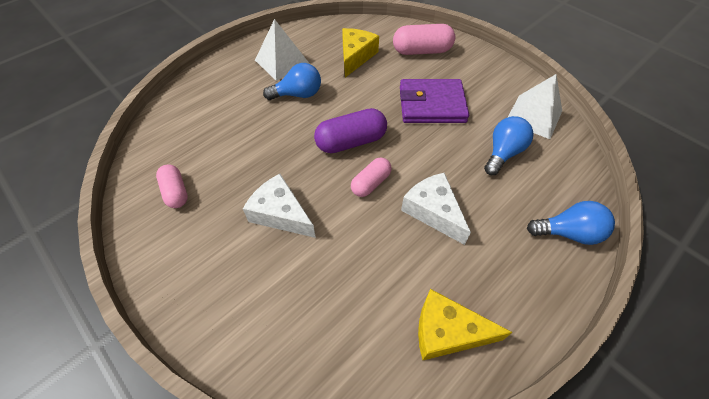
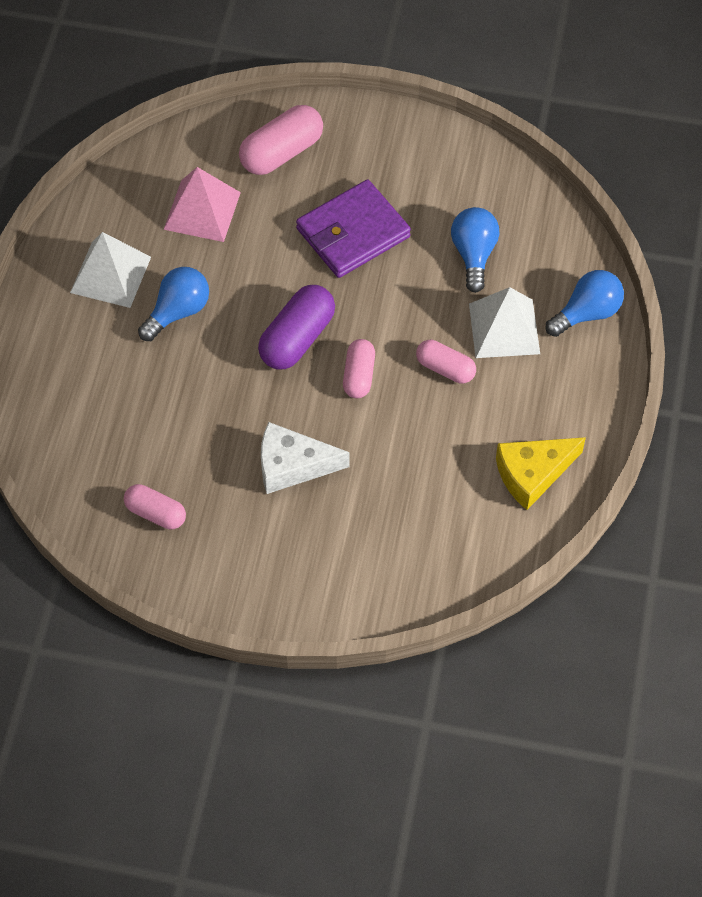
camera: 35 degrees left, 5 degrees up
yellow cheese [342,28,379,77] -> pink pyramid [164,167,241,242]
white cheese [401,173,471,245] -> pink capsule [416,340,476,384]
white pyramid [507,74,562,139] -> white pyramid moved to [469,287,540,358]

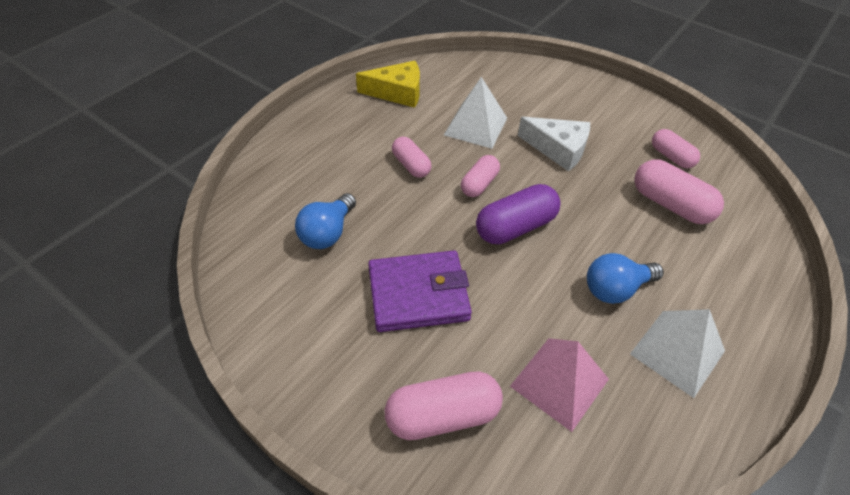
camera: 155 degrees left, 10 degrees down
white pyramid [469,287,540,358] -> white pyramid moved to [444,77,507,149]
blue light bulb [546,270,624,337] -> none
none -> pink capsule [634,159,724,224]

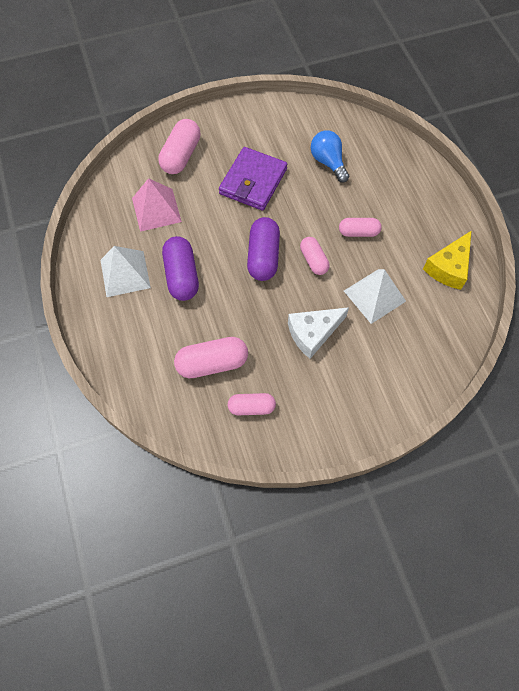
camera: 125 degrees right, 15 degrees up
blue light bulb [587,253,664,304] -> purple capsule [162,236,199,301]

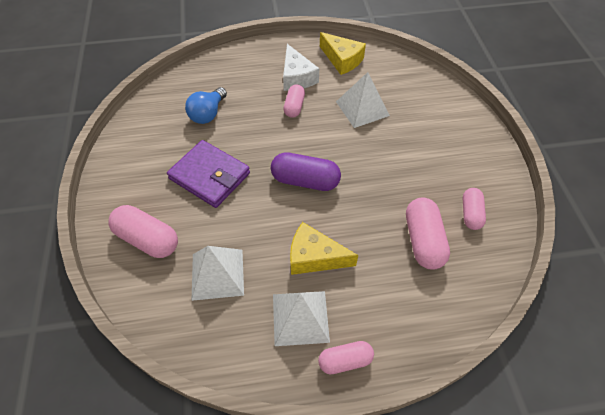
camera: 80 degrees left, 10 degrees down
pink pyramid [132,178,182,232] -> white pyramid [191,246,244,301]
purple capsule [162,236,199,301] -> yellow cheese [290,222,358,275]
white cheese [288,307,349,359] -> white cheese moved to [283,44,319,91]
pink capsule [300,237,329,275] -> pink capsule moved to [318,341,374,374]
blue light bulb [311,130,349,183] -> blue light bulb turned 45 degrees counterclockwise [185,87,227,124]

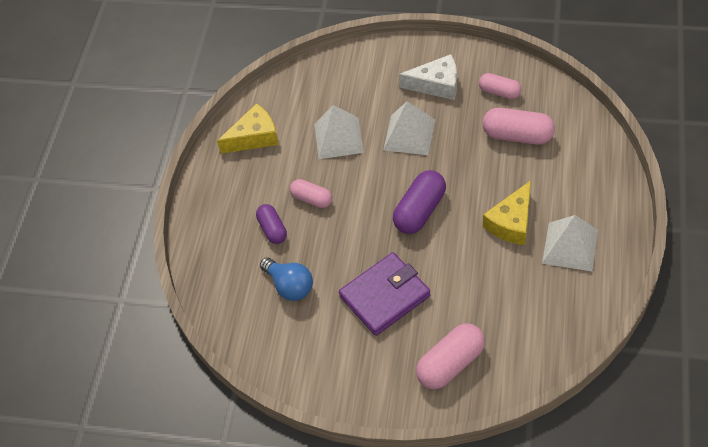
camera: 65 degrees left, 0 degrees up
white pyramid [191,246,244,301] -> white pyramid moved to [383,101,435,155]
white cheese [283,44,319,91] -> white cheese moved to [399,54,457,100]
pink capsule [318,341,374,374] -> none
none -> purple capsule [256,204,287,244]

